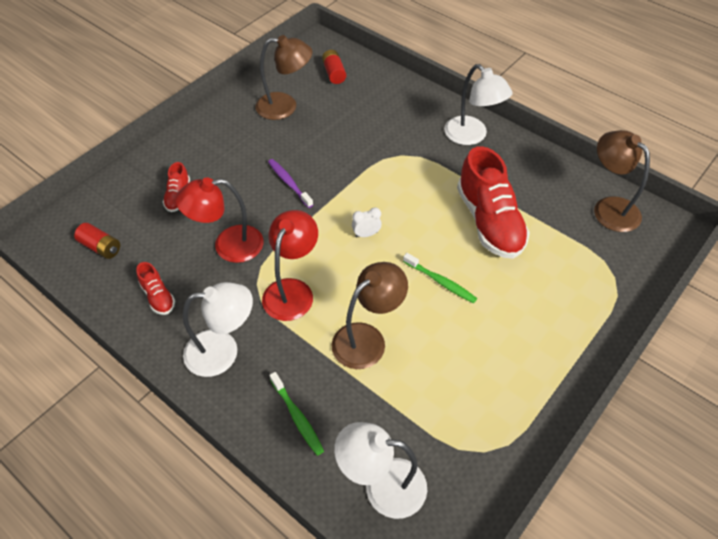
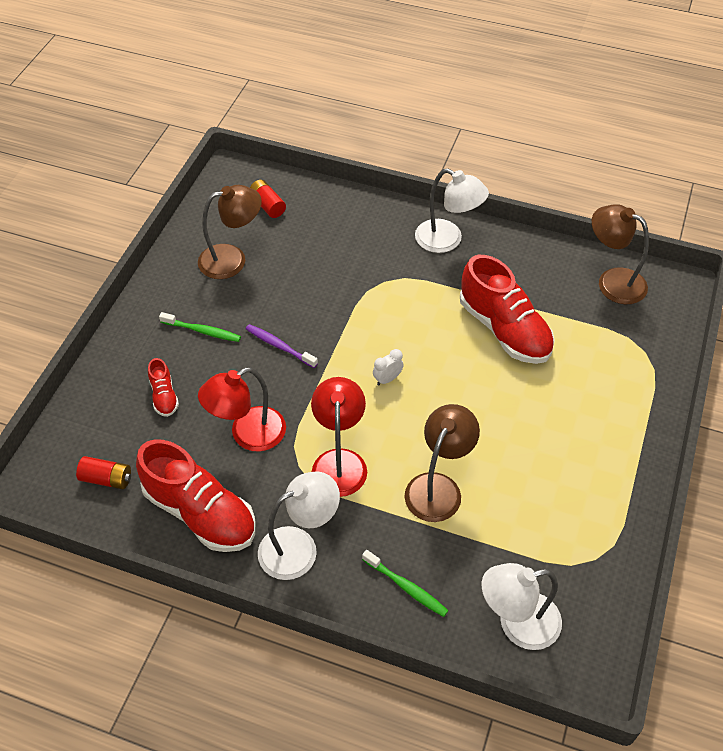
camera: 20 degrees left, 0 degrees up
red shoe [136,262,175,315] -> red shoe [136,439,256,552], size x2.15
green toothbrush [403,253,477,303] -> green toothbrush moved to [159,312,241,342]

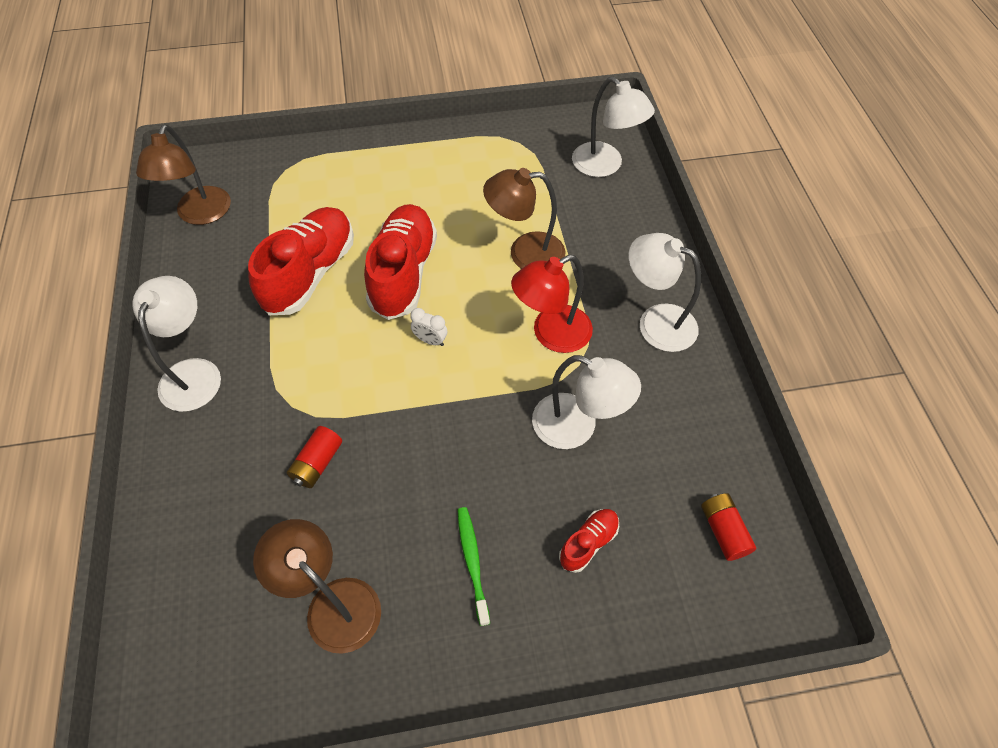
camera: 120 degrees left, 5 degrees up
red shoe [136,439,256,552] -> red shoe moved to [364,204,437,320]
red lamp [198,367,286,452] -> white lamp [532,355,641,449]
purple toothbrush [246,324,318,368] -> none
red battery [250,180,286,218] -> red battery moved to [287,426,342,488]
green toothbrush [362,550,448,617] -> none

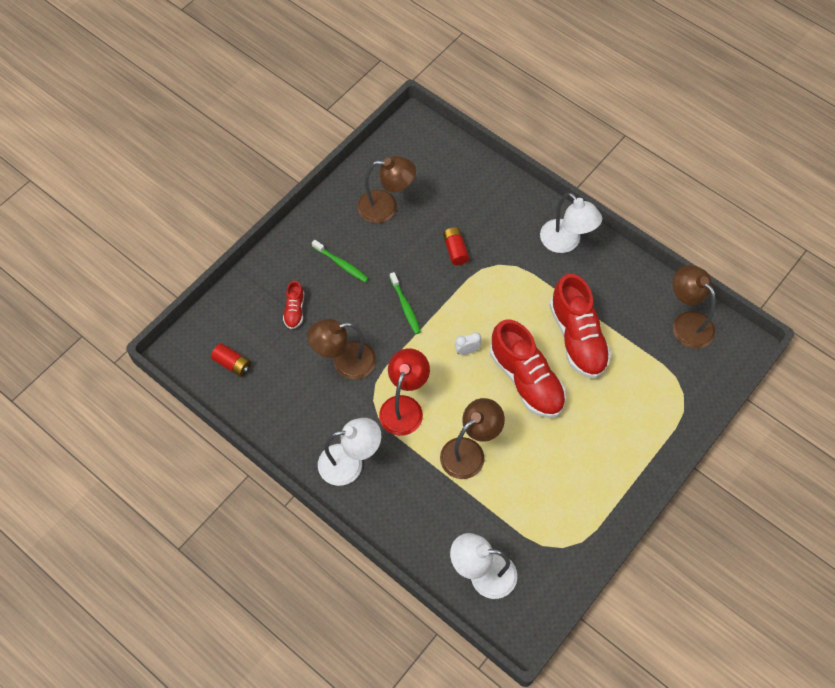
camera: 140 degrees right, 5 degrees up
white lamp [532,355,641,449] -> brown lamp [307,319,376,380]
none -> green toothbrush [390,272,421,334]

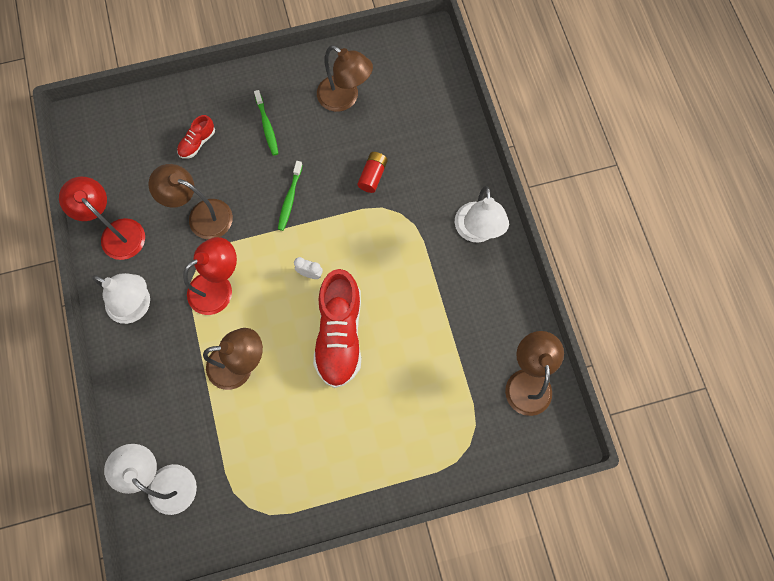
camera: 35 degrees right, 10 degrees up
red battery [211,343,251,377] -> none
red shoe [549,274,611,379] -> none
none -> red lamp [59,177,145,260]

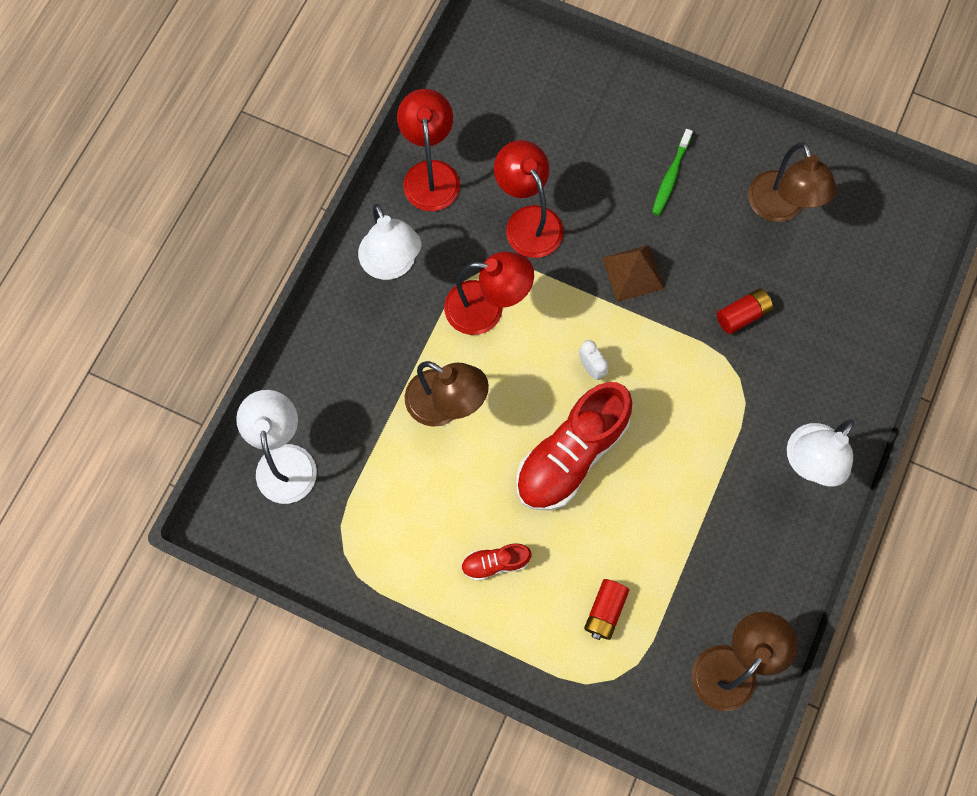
camera: 40 degrees right, 0 degrees up
brown lamp [148,164,233,239] -> red lamp [494,140,564,258]
red shoe [177,115,215,159] -> red shoe moved to [461,543,531,581]
green toothbrush [278,161,303,231] -> brown pyramid [602,245,664,302]
none -> red battery [584,579,629,640]

